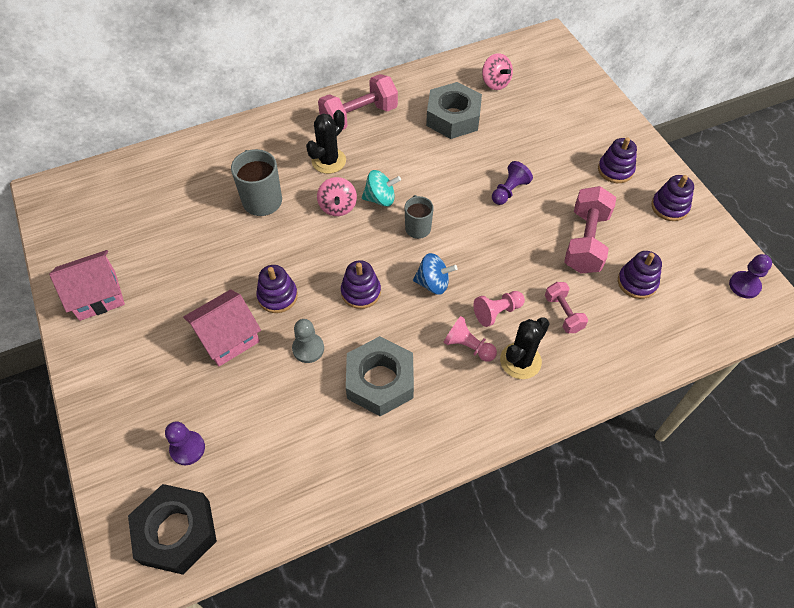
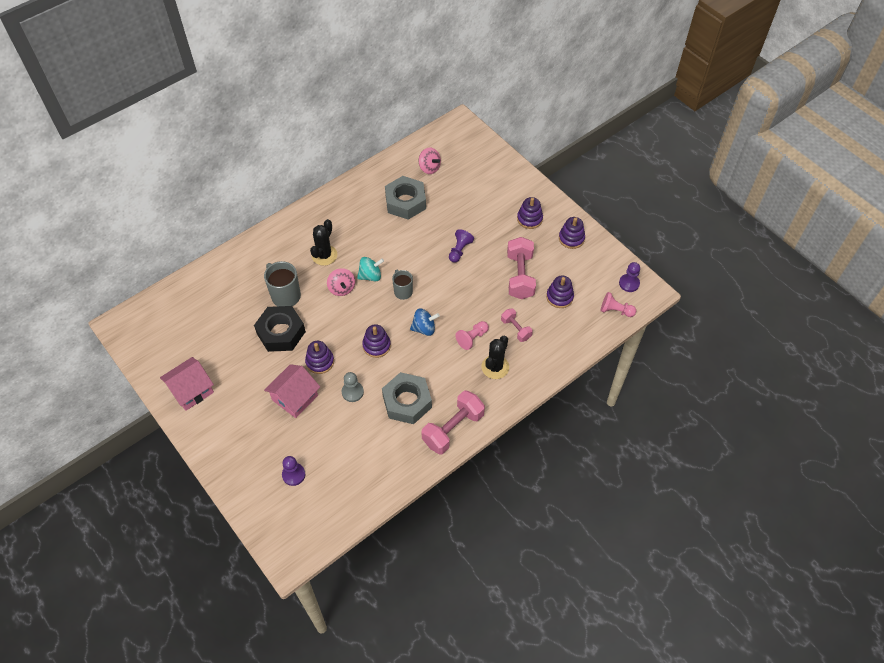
camera: 15 degrees left, 0 degrees up
black nut [128,484,217,575] -> black nut moved to [254,306,306,352]
pink dumbbell [318,74,398,130] -> pink dumbbell moved to [422,391,485,454]
pink pawn [443,316,497,362] -> pink pawn moved to [601,292,636,317]

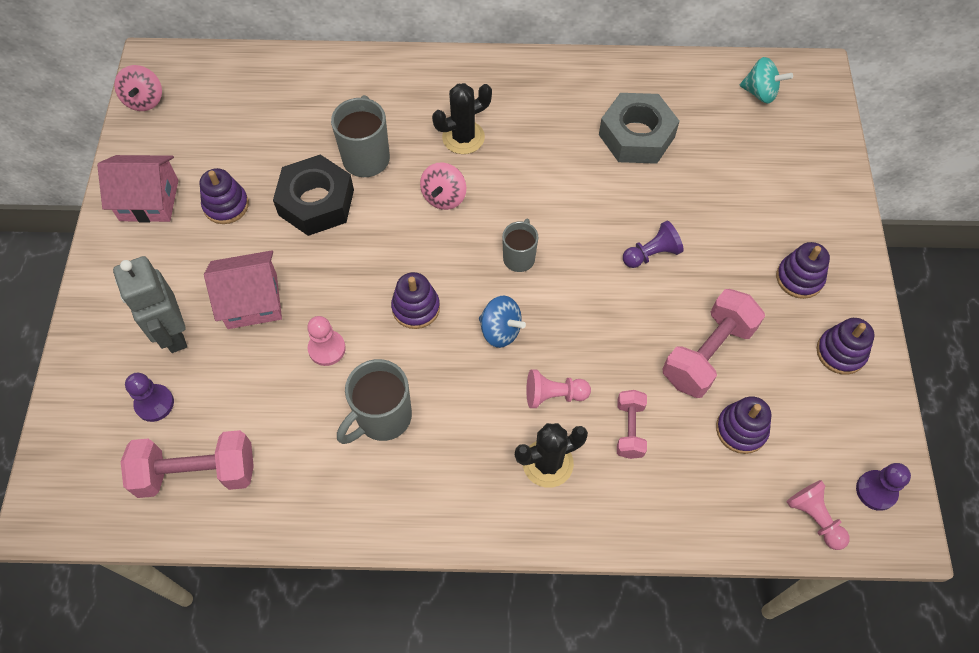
camera: 40 degrees right, 5 degrees up
purple stacking toy [305,341,334,374] -> purple stacking toy moved to [200,168,249,224]
grey pawn [342,372,364,402] -> pink pawn [307,316,346,366]
turquoise spinning top [357,257,384,281] -> turquoise spinning top moved to [739,57,793,103]
grey nut [382,372,432,424] -> grey mug [337,359,412,444]
pink spinning top [419,148,441,174] -> pink spinning top moved to [114,65,162,111]
pink dumbbell [422,391,485,454] -> pink dumbbell moved to [121,430,254,498]
none -> grey robot [113,256,187,353]

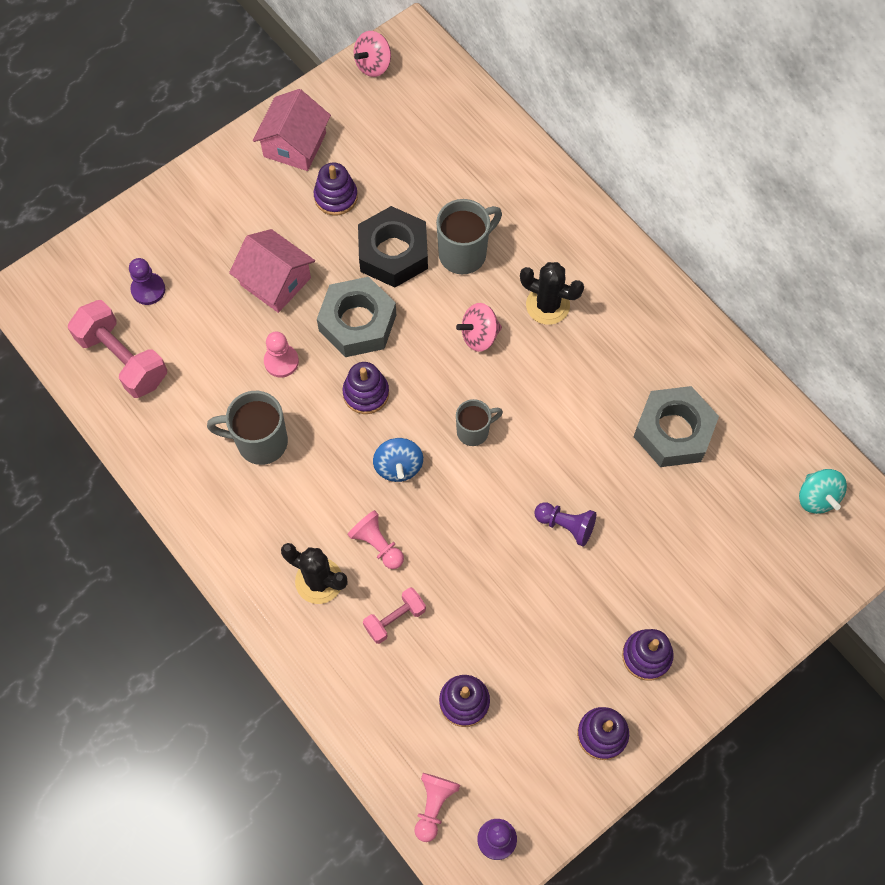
camera: 50 degrees right, 5 degrees up
pink house [97,155,178,223] -> pink house turned 60 degrees clockwise [253,89,331,171]
grey robot [113,256,187,353] -> none
pink dumbbell [662,289,765,398] -> none
none -> grey nut [317,277,396,357]

